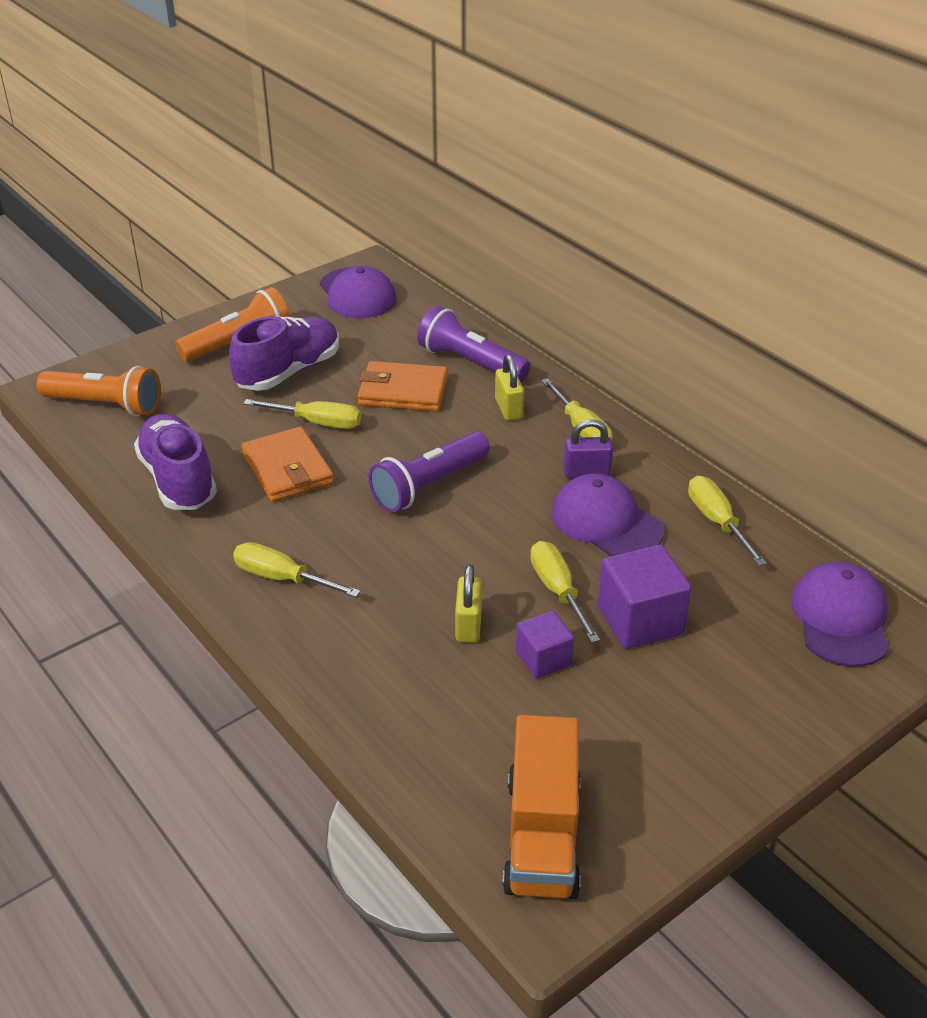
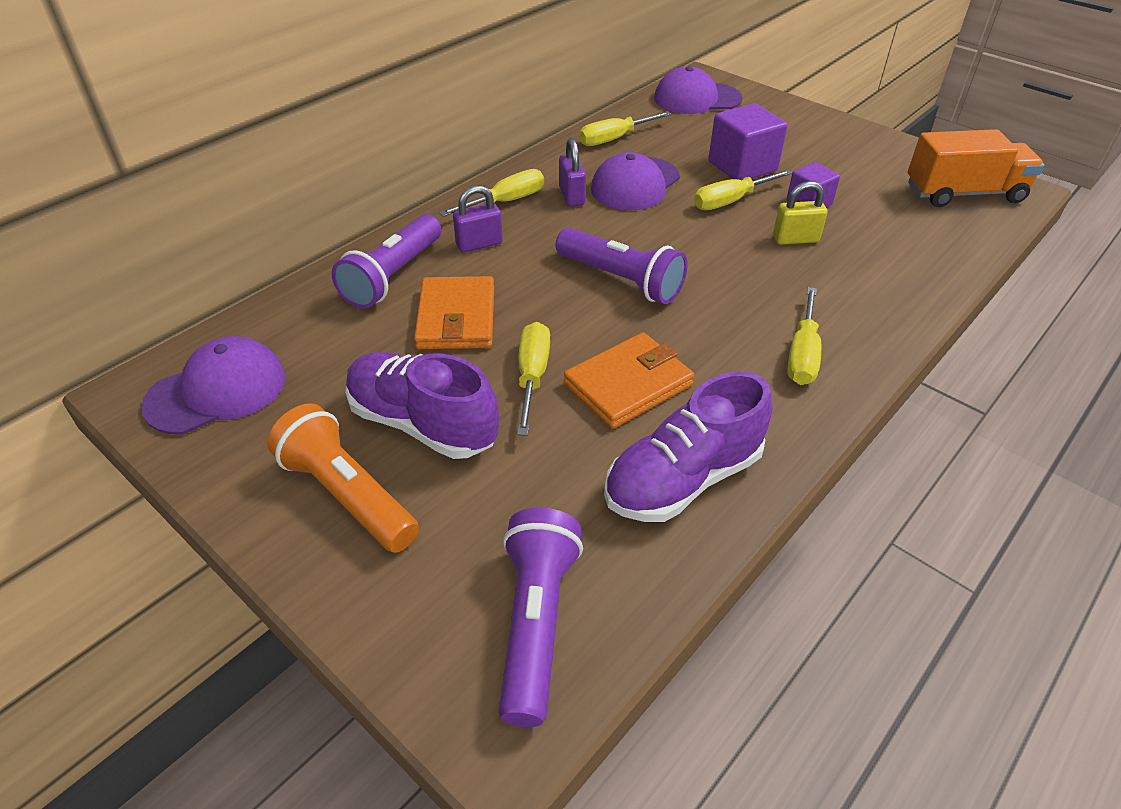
camera: 100 degrees left, 5 degrees up
orange flashlight [36,366,161,416] -> purple flashlight [499,508,583,727]
yellow padlock [495,354,524,421] -> purple padlock [453,185,503,252]

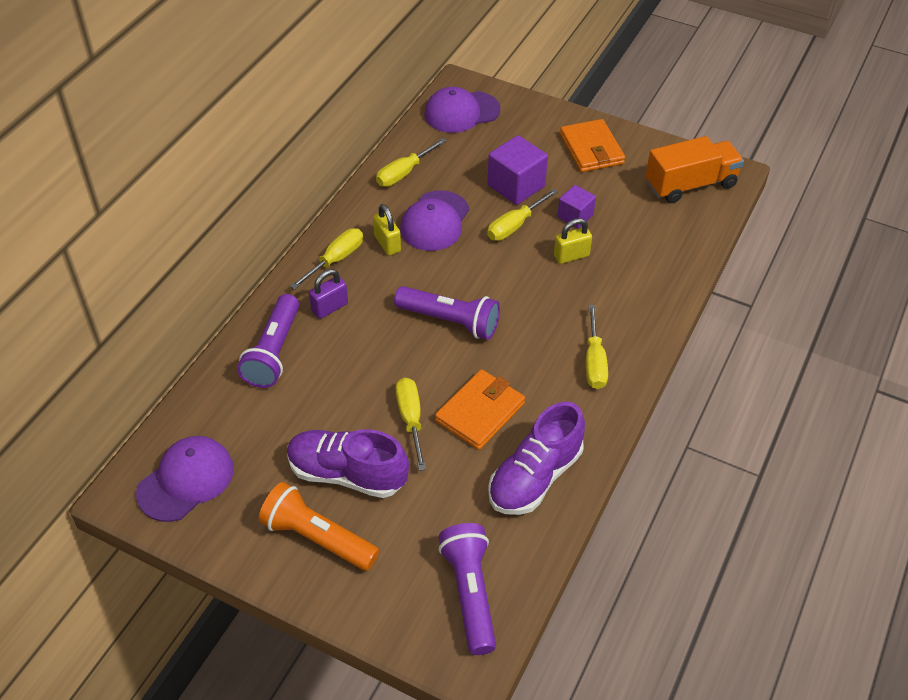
camera: 15 degrees left, 5 degrees up
orange wallet [414,276,494,349] -> orange wallet moved to [560,119,625,172]
purple padlock [559,138,586,206] -> yellow padlock [373,204,401,255]

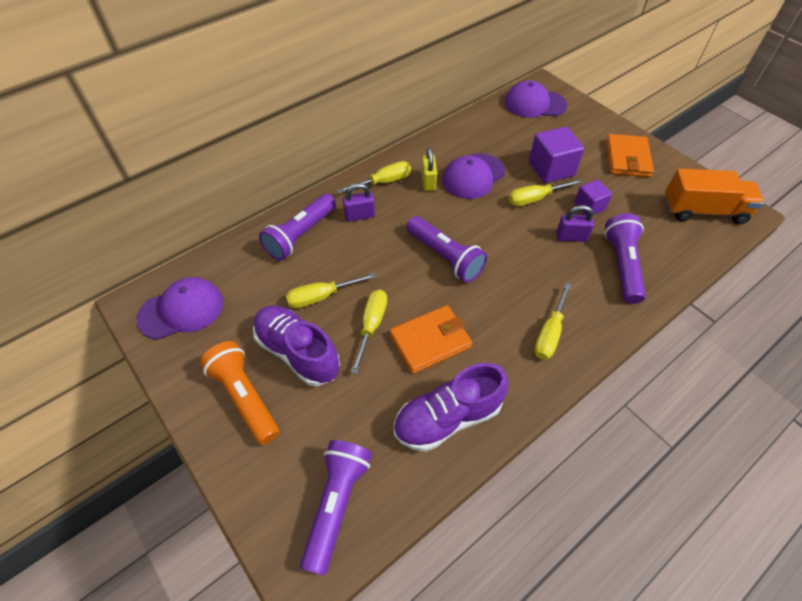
camera: 25 degrees right, 5 degrees up
yellow screwdriver [376,138,447,187] -> yellow screwdriver moved to [286,272,376,308]
yellow padlock [554,218,592,264] -> purple padlock [556,205,594,242]
none -> purple flashlight [604,213,646,304]

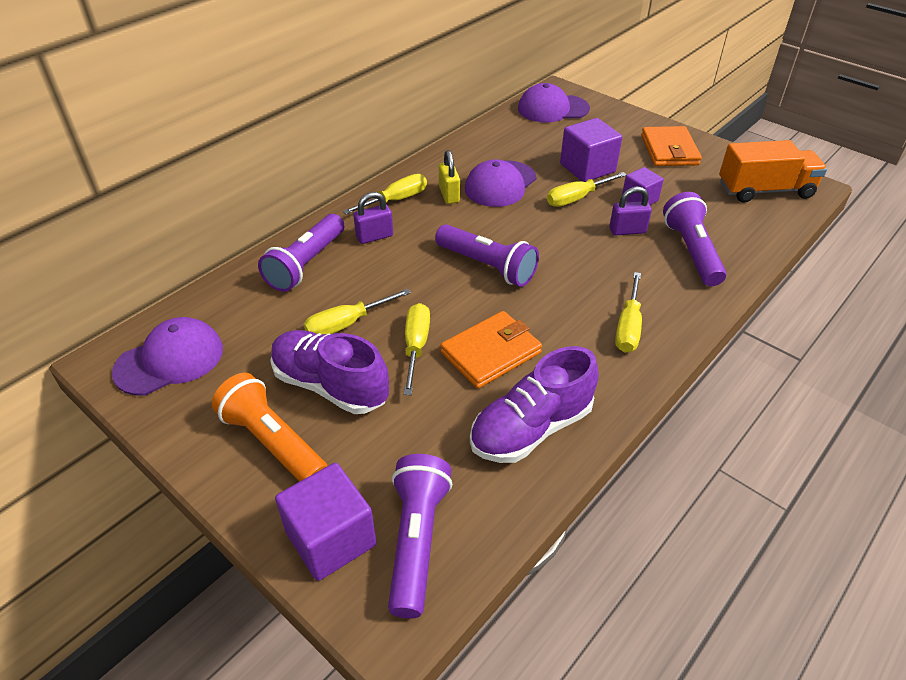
camera: 10 degrees left, 10 degrees down
none -> purple cube [275,463,376,581]

